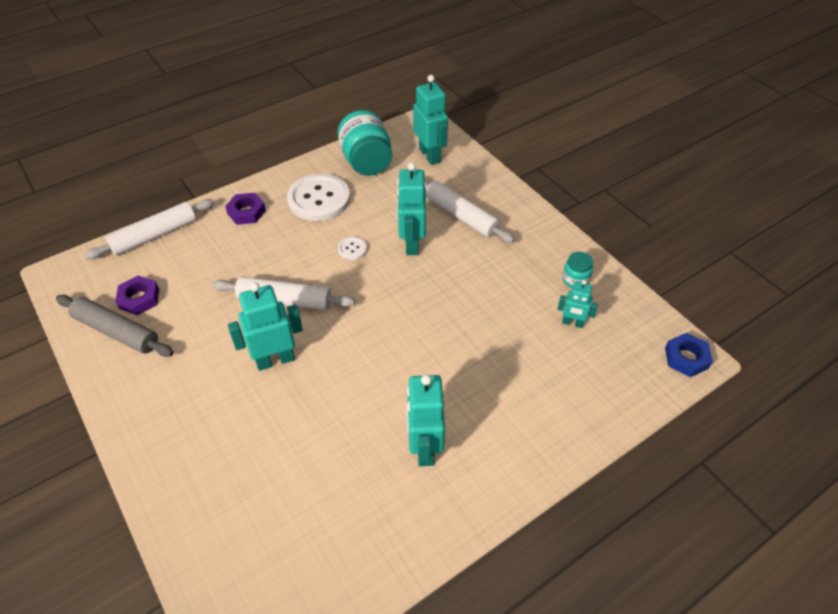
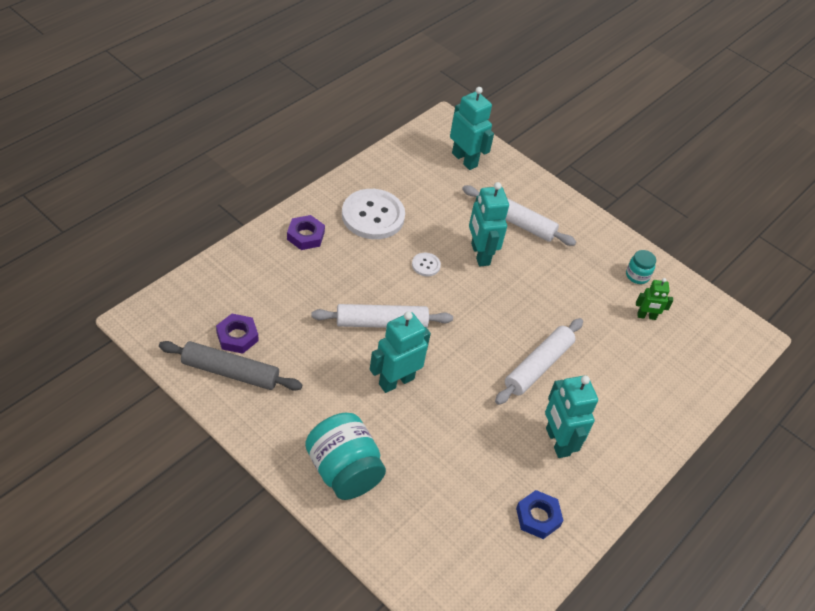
camera: 20 degrees left, 0 degrees up
white rolling pin [84,199,214,259] -> white rolling pin moved to [495,318,583,405]
turquoise jar [337,110,392,176] -> turquoise jar moved to [305,413,386,500]
turquoise robot [557,280,598,328] -> green robot [636,278,673,320]
blue nut [665,333,713,377] -> blue nut moved to [516,490,563,539]

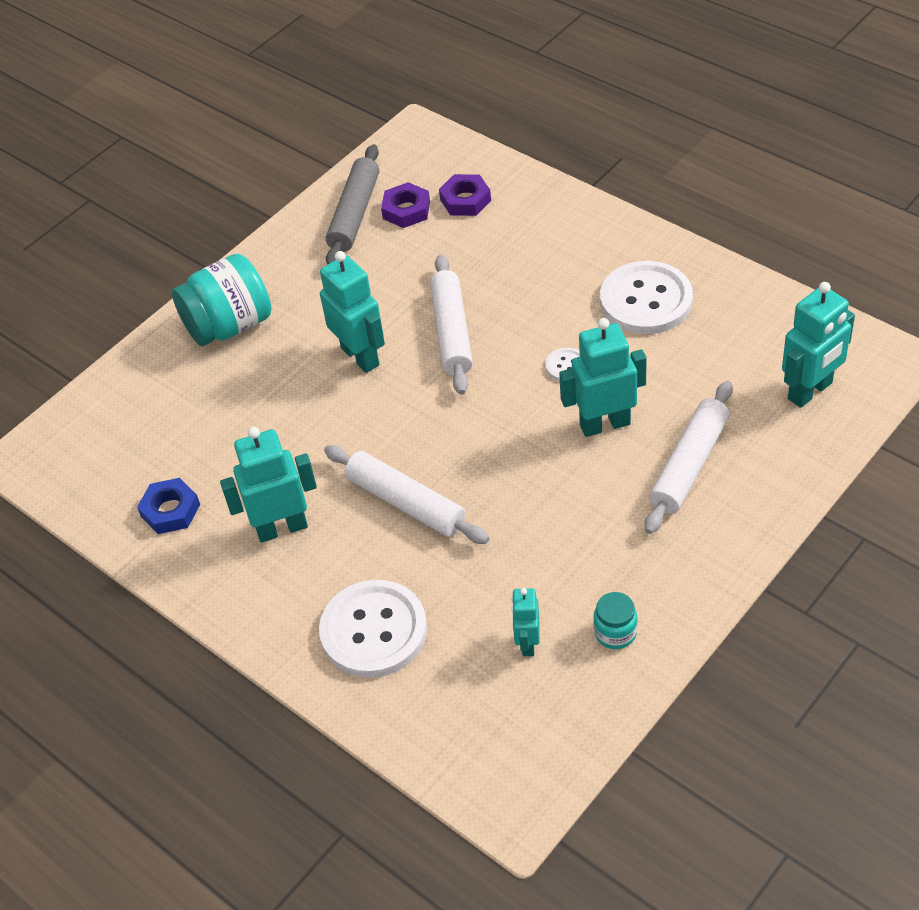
camera: 100 degrees right, 0 degrees up
purple nut [287,215,325,250] -> purple nut moved to [439,174,491,216]
green robot [636,278,673,320] -> turquoise robot [512,588,540,656]
none -> white button [319,580,427,678]

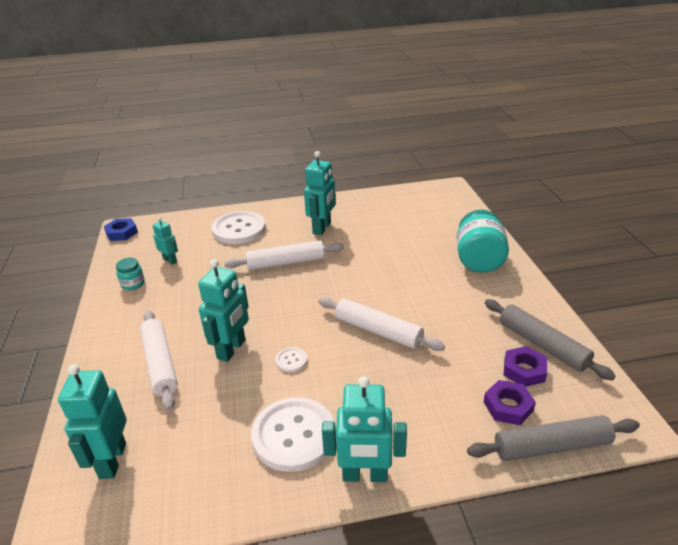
camera: 125 degrees right, 15 degrees down
blue nut [137,478,200,534] -> blue nut moved to [104,218,138,241]
turquoise robot [320,251,385,373] -> turquoise robot moved to [322,376,407,482]
none -> grey rolling pin [467,415,640,461]

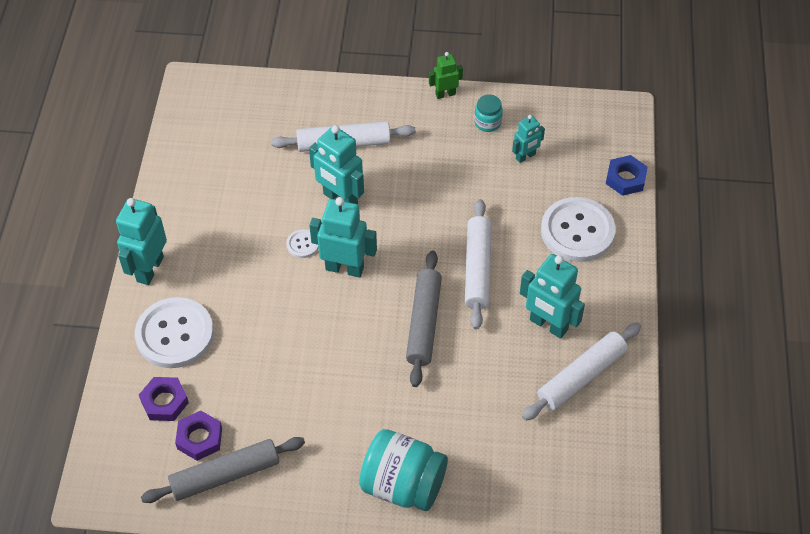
camera: 105 degrees right, 20 degrees up
turquoise robot [58,364,126,479] -> turquoise robot moved to [309,197,377,278]
blue nut [104,218,138,241] -> blue nut moved to [606,155,648,196]
white button [251,397,336,472] -> white button moved to [135,297,214,368]
white rolling pin [319,297,445,351] -> white rolling pin moved to [522,323,641,421]
grey rolling pin [467,415,640,461] -> grey rolling pin moved to [406,251,442,387]
none -> green robot [429,52,463,99]

